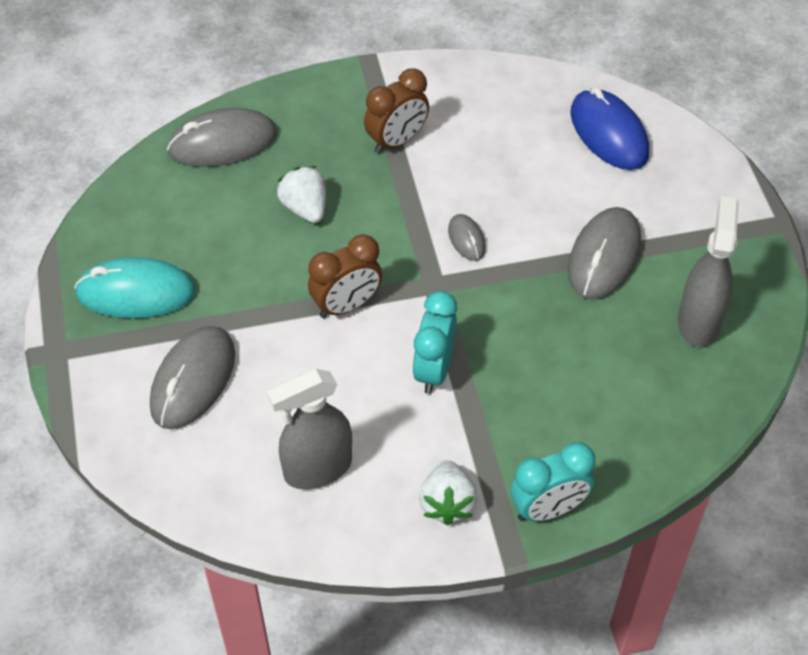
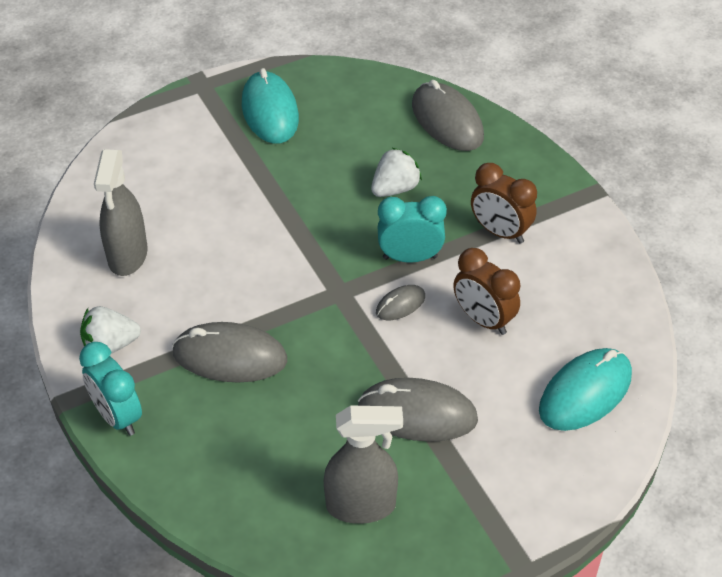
camera: 75 degrees right, 5 degrees down
grey mouse [150,326,235,429] -> grey mouse moved to [172,322,287,382]
grey spray bottle [267,368,352,490] -> grey spray bottle turned 135 degrees counterclockwise [94,149,148,276]
brown clock [308,234,382,318] -> brown clock moved to [453,248,521,335]
turquoise clock [412,291,457,394] -> turquoise clock moved to [378,196,447,263]
blue mouse [570,87,649,170] -> turquoise mouse [539,348,632,431]

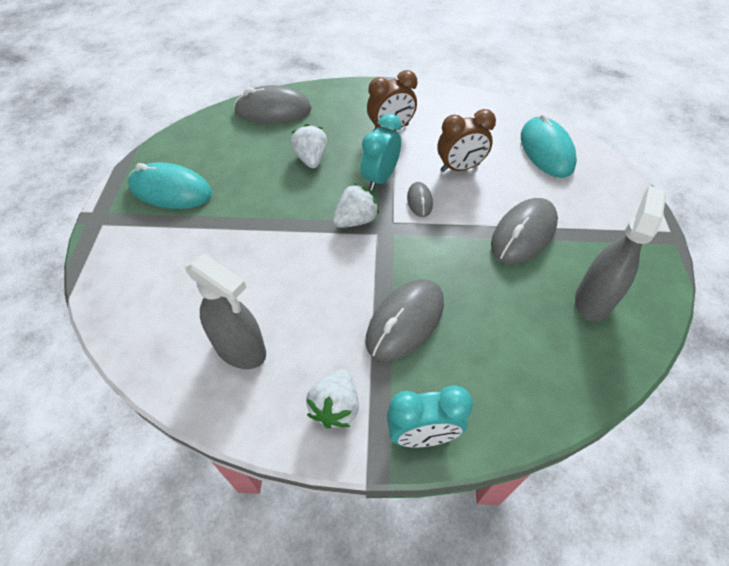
camera: 60 degrees left, 5 degrees up
none -> white strawberry [333,183,379,228]

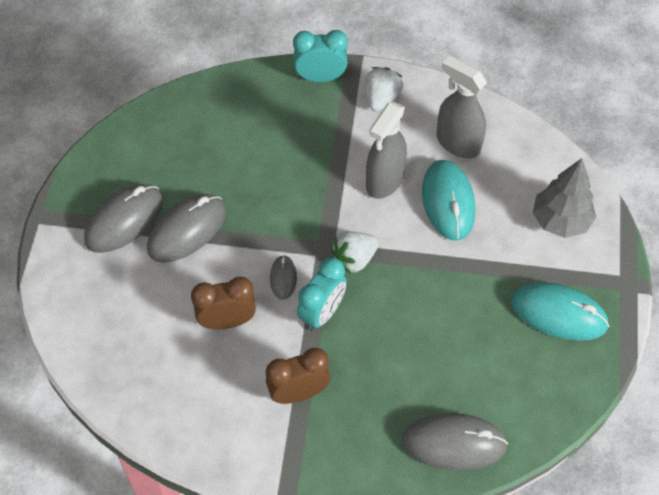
camera: 175 degrees left, 5 degrees up
white strawberry [290,124,327,168] -> none
grey mouse [365,279,444,361] -> grey mouse moved to [84,184,163,253]
turquoise mouse [521,113,577,178] -> turquoise mouse moved to [422,160,475,241]
grey spray bottle [575,186,666,322] -> grey spray bottle moved to [366,102,407,199]
none -> grey tree [533,158,596,238]

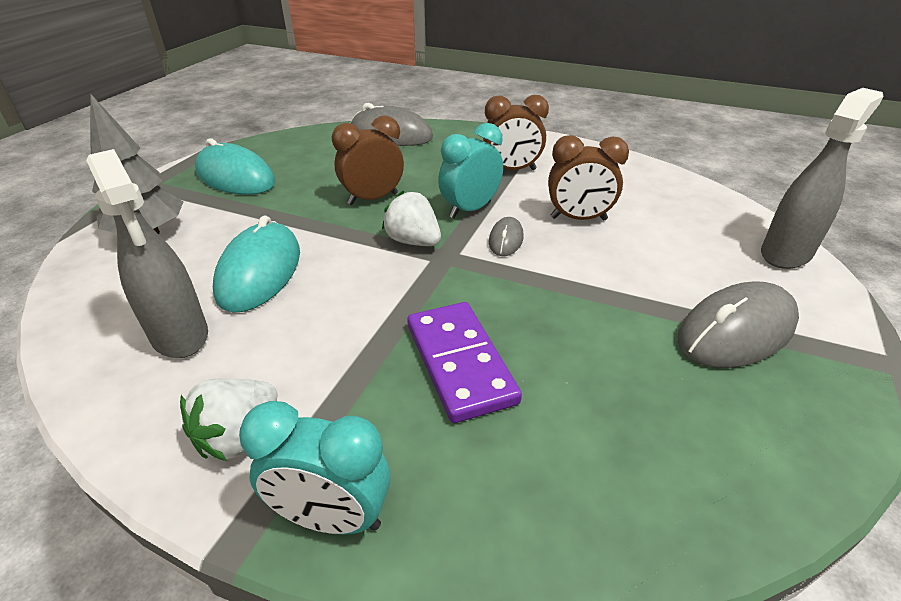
camera: 165 degrees left, 20 degrees down
grey mouse [147,194,226,263] -> none
white strawberry [331,231,379,274] -> white strawberry turned 120 degrees counterclockwise [382,191,441,246]
grey spray bottle [366,102,407,199] -> grey spray bottle moved to [761,88,884,269]
none -> brown clock [332,116,404,205]
none -> purple domino [407,302,522,423]

